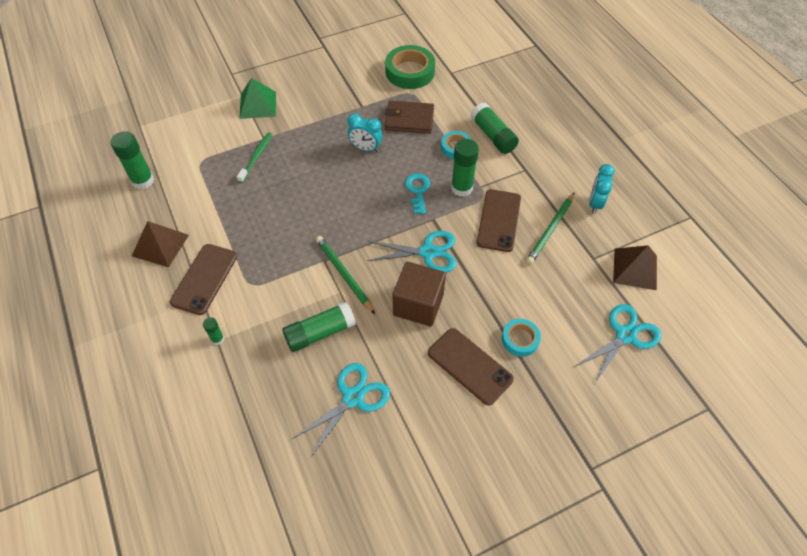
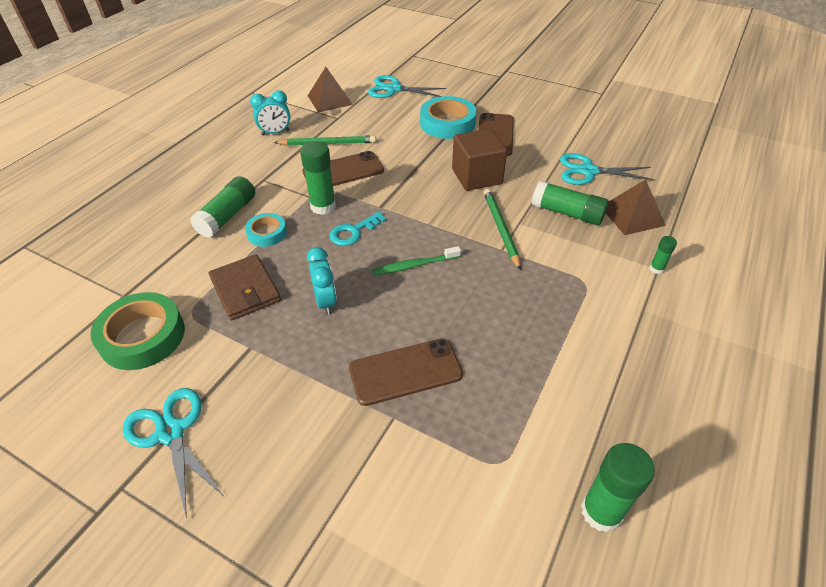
camera: 125 degrees left, 10 degrees down
brown pyramid [132,221,189,267] -> brown pyramid moved to [606,179,666,235]
brown phone [170,244,237,315] -> brown phone moved to [349,338,463,406]
green toothbrush [237,132,273,183] -> green toothbrush moved to [372,246,461,276]
green pyramid [239,78,276,119] -> none
green pencil [316,236,375,314] -> green pencil turned 150 degrees clockwise [484,189,521,270]
turquoise scissors [367,231,456,273] -> turquoise scissors moved to [123,388,224,518]
turquoise tape [502,319,541,357] -> turquoise tape [420,96,476,139], size x1.75

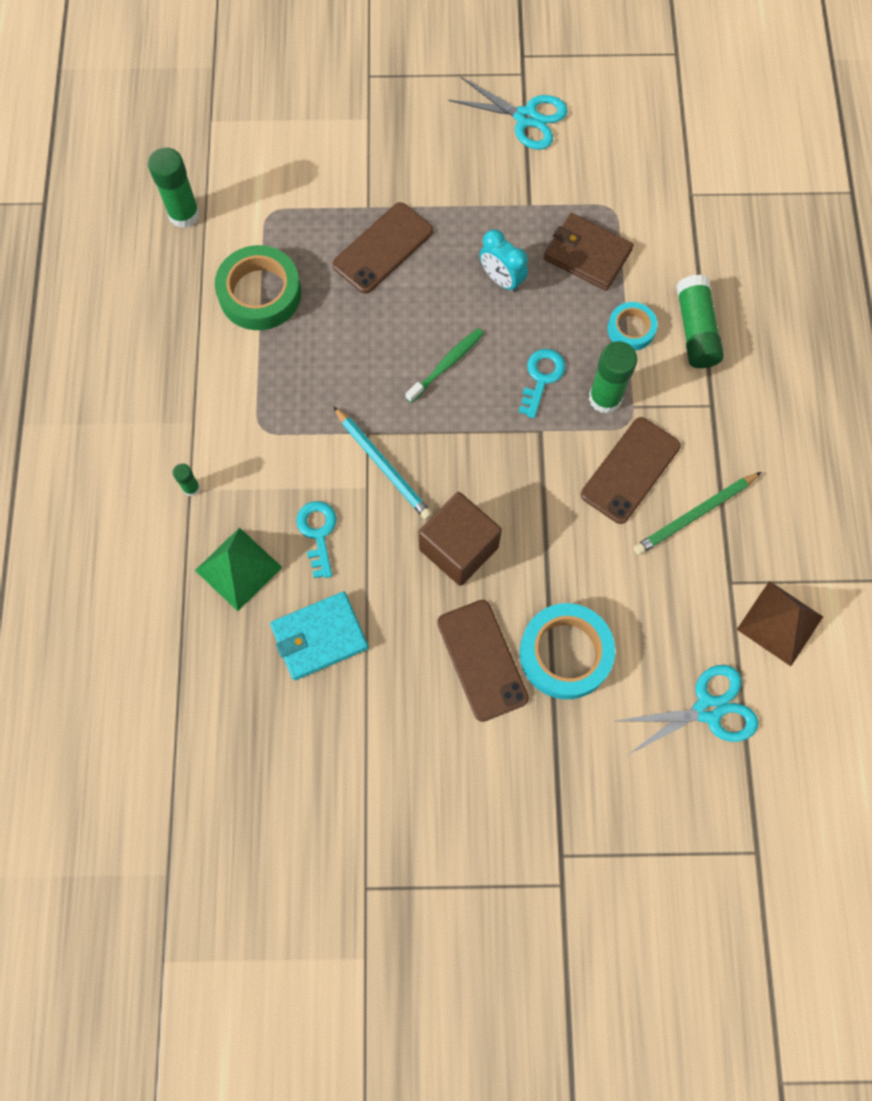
camera: 150 degrees right, 25 degrees up
green tape [90,292,185,370] -> green tape moved to [215,245,301,330]
turquoise clock [250,90,290,136] -> none
green pencil [484,189,521,270] -> turquoise pencil [333,406,432,520]
green glue stick [532,180,609,226] -> turquoise key [296,501,337,578]
turquoise scissors [560,153,655,185] -> turquoise wallet [270,591,369,680]
brown pyramid [606,179,666,235] -> green pyramid [195,527,283,611]

